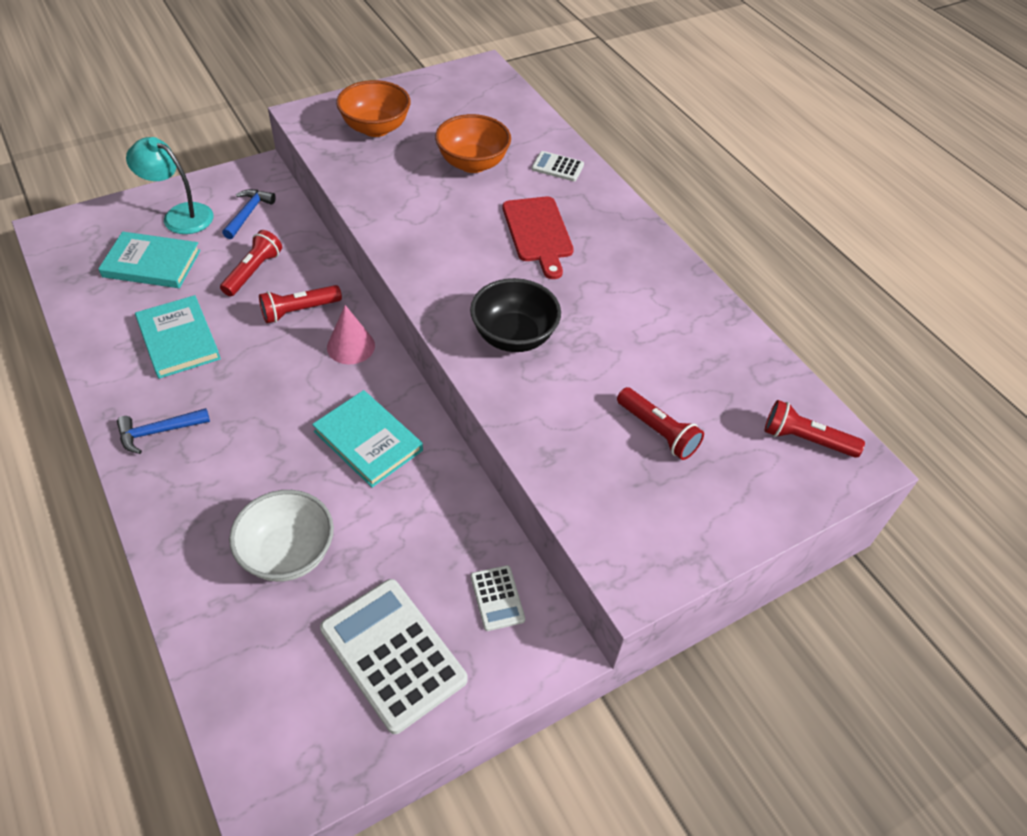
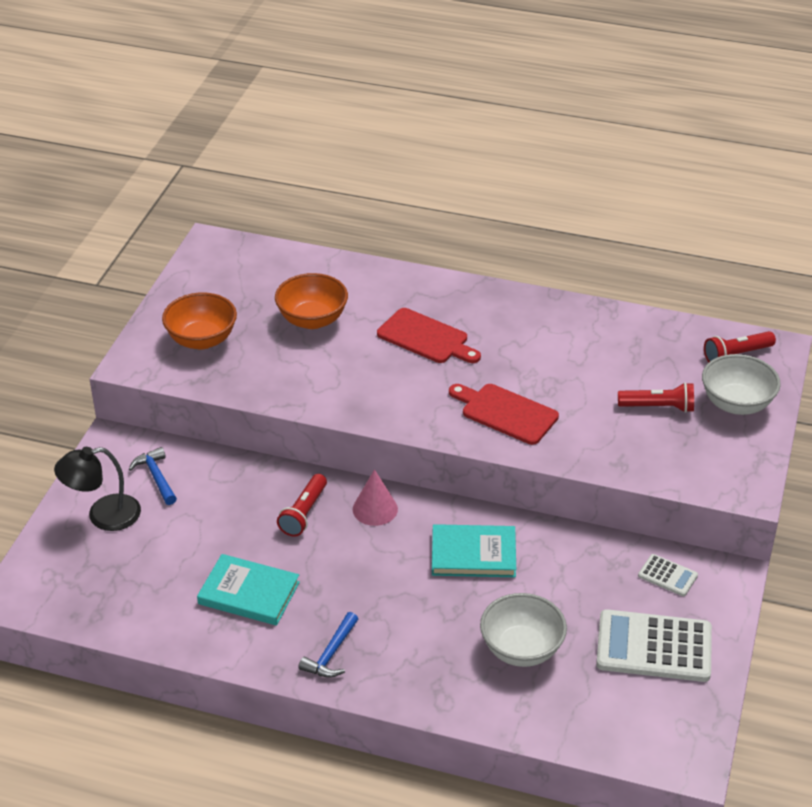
camera: 40 degrees left, 10 degrees down
turquoise book [98,232,201,288] -> none
turquoise lamp [126,137,213,234] -> black lamp [54,447,141,531]
red flashlight [220,230,282,296] -> none
black bowl [470,278,561,352] -> red cutting board [449,384,559,445]
white calculator [532,151,584,181] -> none
none -> white bowl [702,354,781,415]

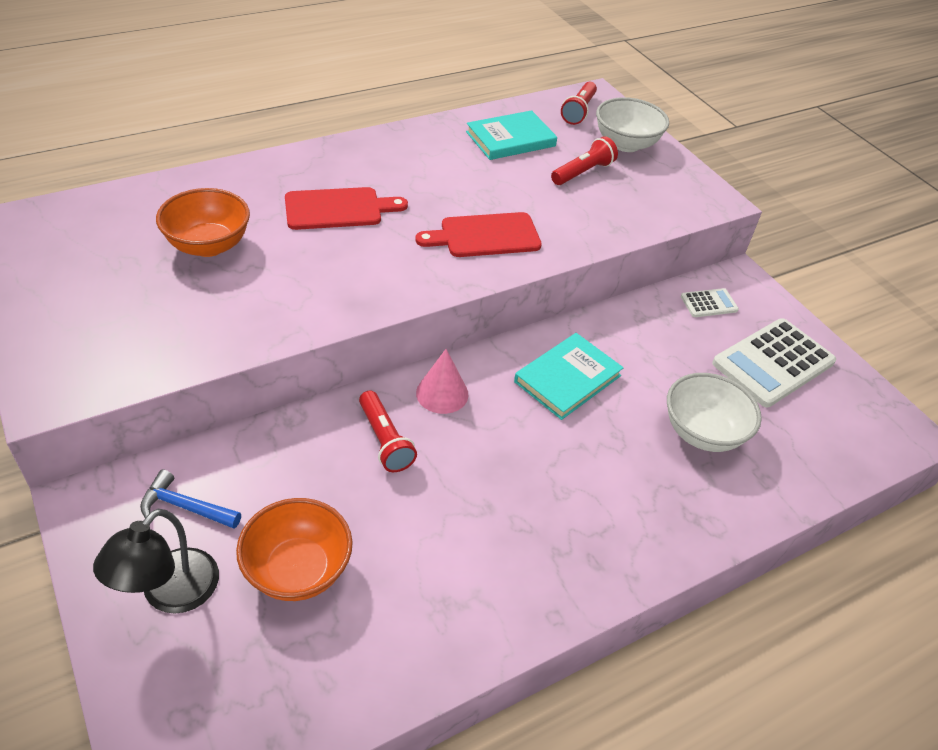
camera: 50 degrees left, 5 degrees up
orange bowl [162,292,237,350] -> orange bowl moved to [236,498,353,601]
turquoise book [197,554,300,626] -> turquoise book moved to [466,110,557,160]
blue hammer [298,612,358,678] -> none

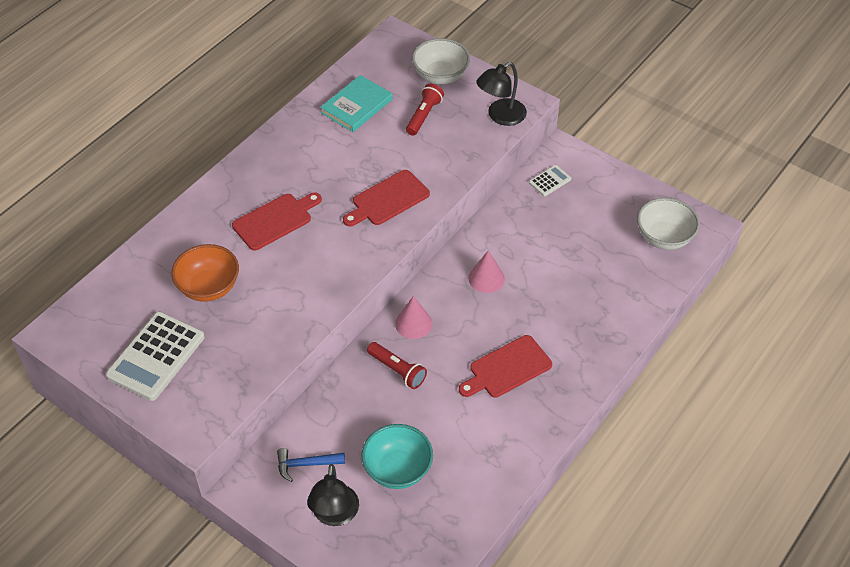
camera: 20 degrees left, 5 degrees up
orange bowl [236,498,353,601] -> turquoise bowl [361,424,433,489]
turquoise book [514,333,624,420] -> pink cone [468,250,505,293]
red flashlight [561,82,597,125] -> none
white bowl [667,373,762,452] -> white bowl moved to [637,198,700,250]
white calculator [712,318,836,407] -> white calculator moved to [106,312,205,401]
none -> red cutting board [459,335,552,398]
none -> black lamp [476,62,527,126]

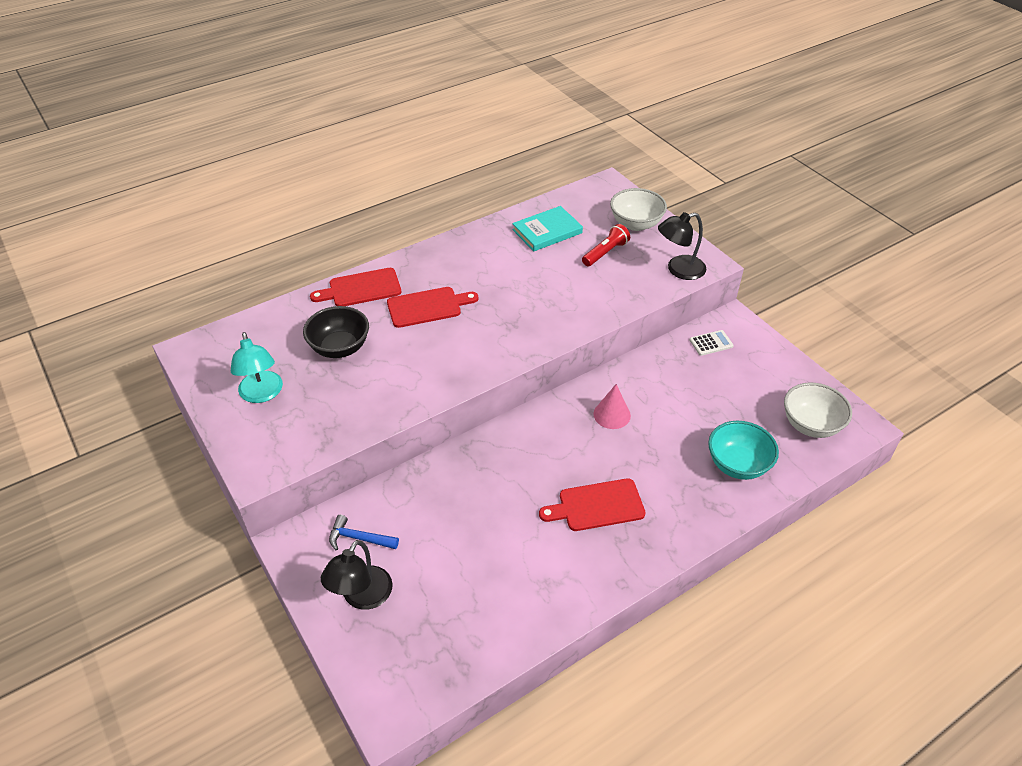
camera: 20 degrees right, 5 degrees down
white calculator [106,312,205,401] -> turquoise lamp [231,332,283,403]
orange bowl [171,244,239,302] -> black bowl [303,306,369,358]
red cutting board [343,170,430,227] -> red cutting board moved to [310,268,401,306]
turquoise bowl [361,424,433,489] -> turquoise bowl moved to [708,421,779,480]
red flashlight [367,342,427,389] -> none
pink cone [395,296,432,339] -> none

